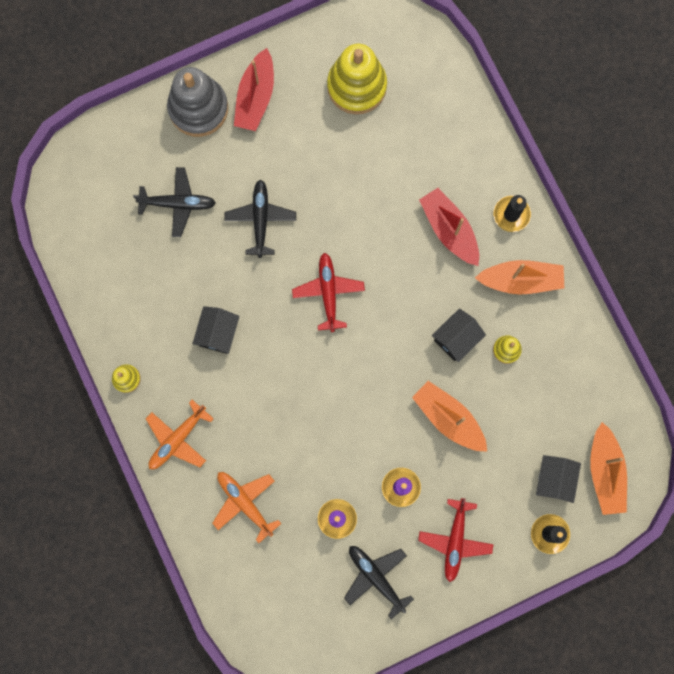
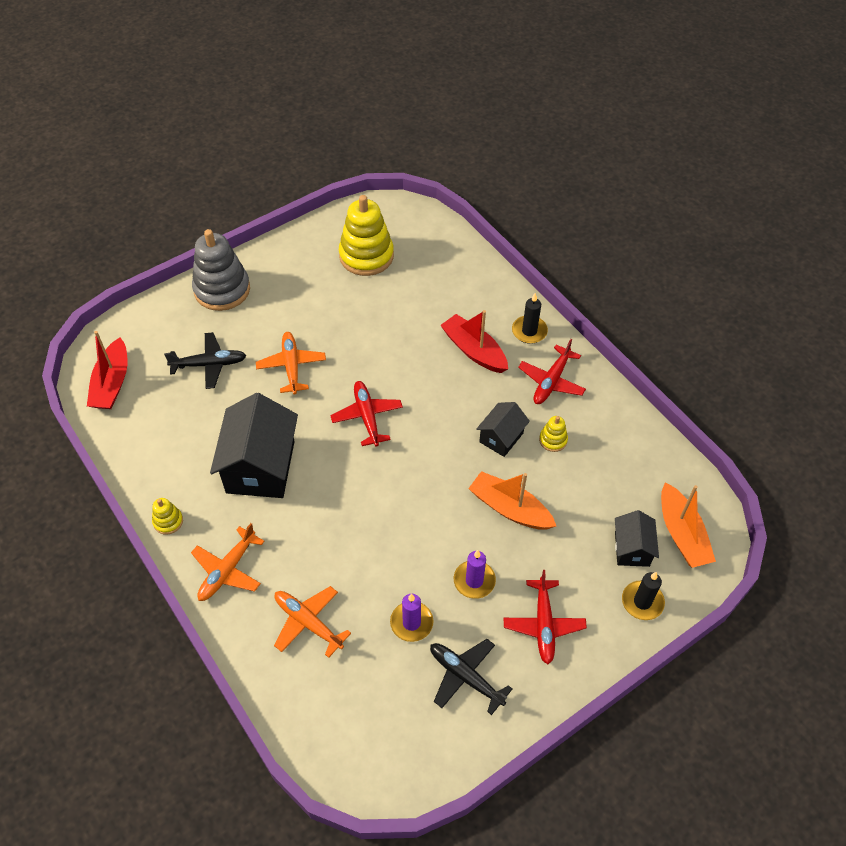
camera: 10 degrees left, 25 degrees down
black house [192,306,239,354] -> black house [210,393,298,498], size x1.88
black plane [224,179,296,258] -> orange plane [256,332,326,395]
red boat [234,48,274,131] -> red boat moved to [87,331,128,409]
orange boat [475,260,564,294] -> red plane [518,339,586,404]

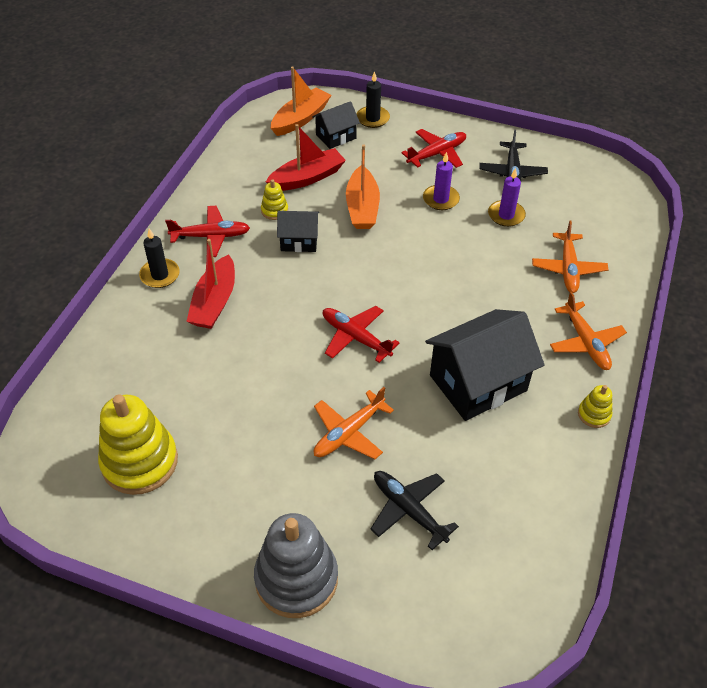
camera: 125 degrees left, 5 degrees down
red boat [87,331,128,409] -> red boat moved to [266,124,346,191]
orange plane [191,523,264,601] -> orange plane turned 75 degrees clockwise [550,292,627,370]
red plane [330,381,403,447] -> red plane turned 90 degrees clockwise [323,306,400,363]

